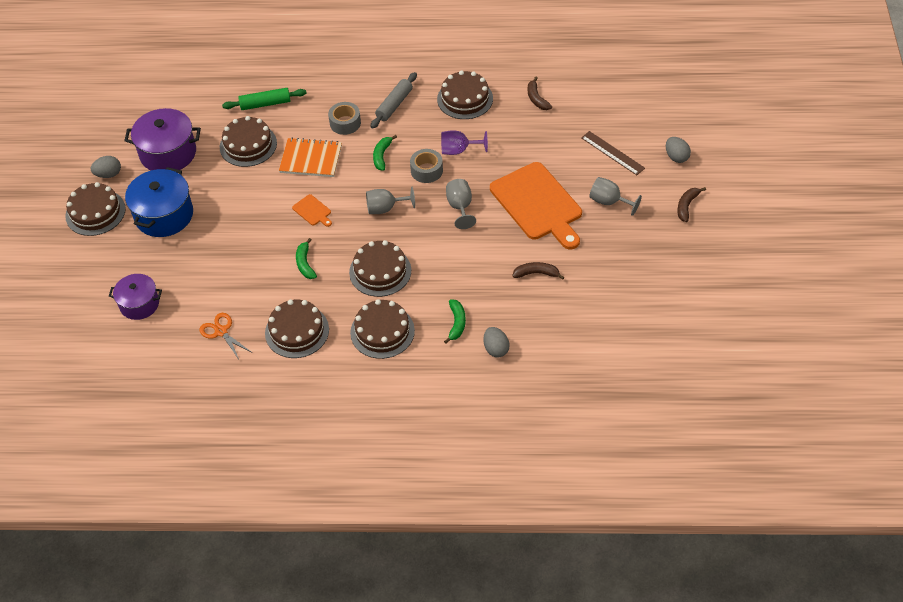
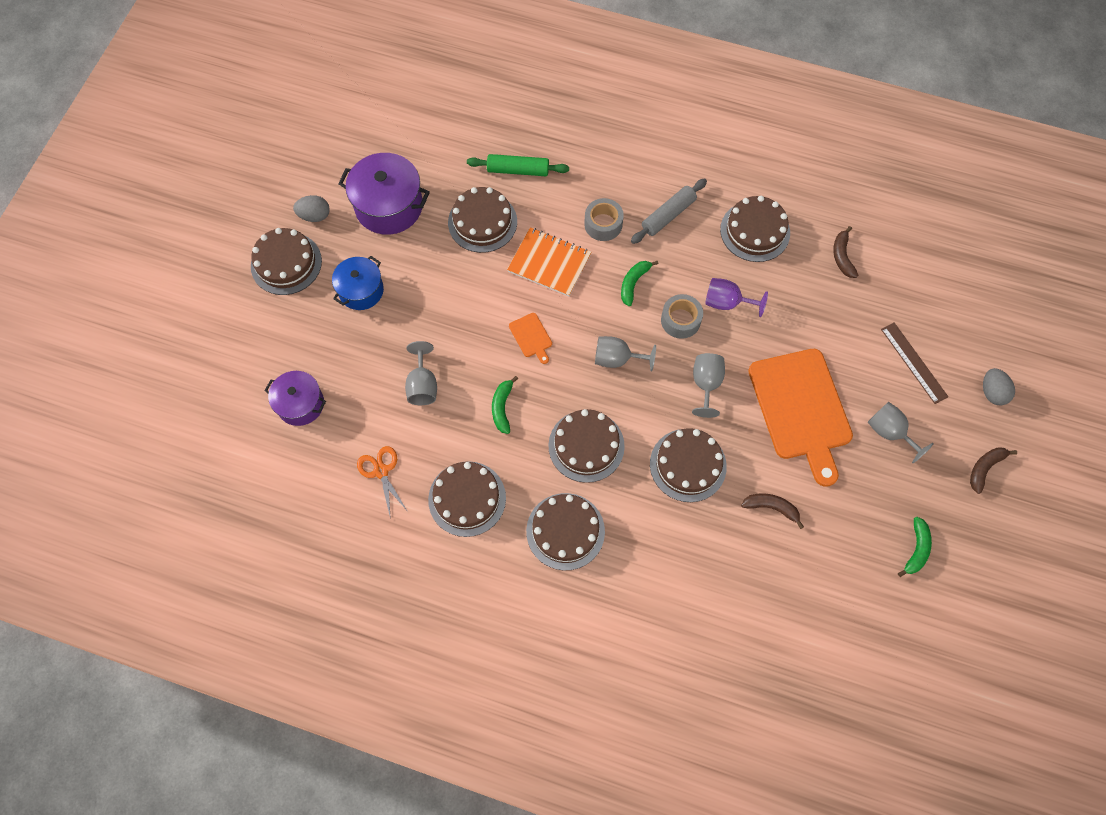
camera: 15 degrees right, 15 degrees up
blue pot [125,167,193,237] -> blue pot [332,256,384,310], size x0.64
green banana [444,299,466,344] -> green banana moved to [898,517,932,577]
grey egg [483,327,510,358] -> none
none -> grey goblet [405,341,437,405]
none -> brown cake [650,428,727,502]

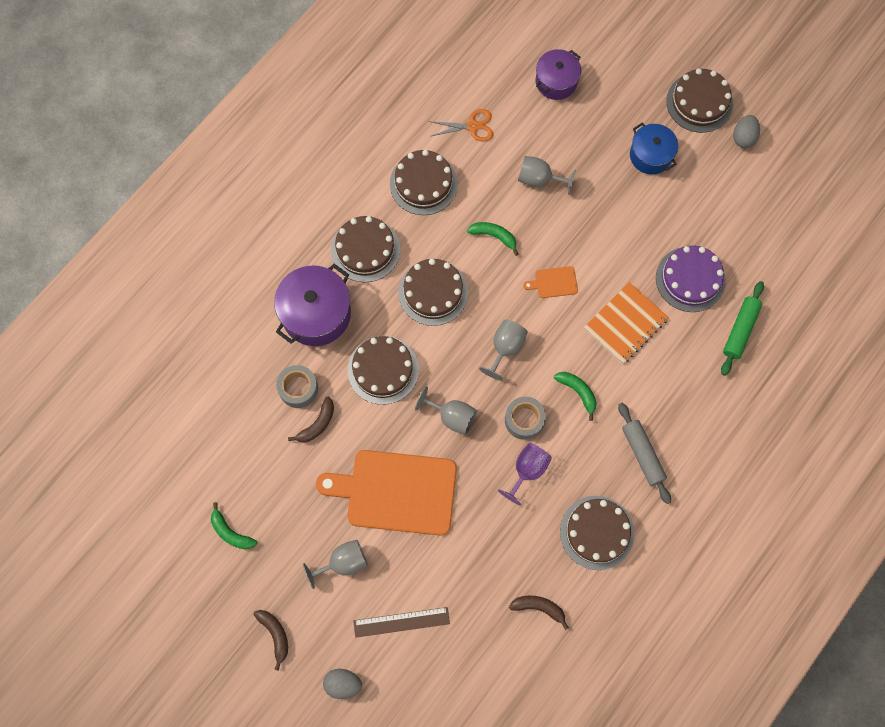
camera: 110 degrees right, 5 degrees up
purple pot [338,153,430,235] -> purple pot moved to [274,264,351,346]
brown cake [448,187,517,253] -> purple cake [656,245,726,312]
grey tape [584,198,624,241] -> grey tape moved to [276,365,318,408]

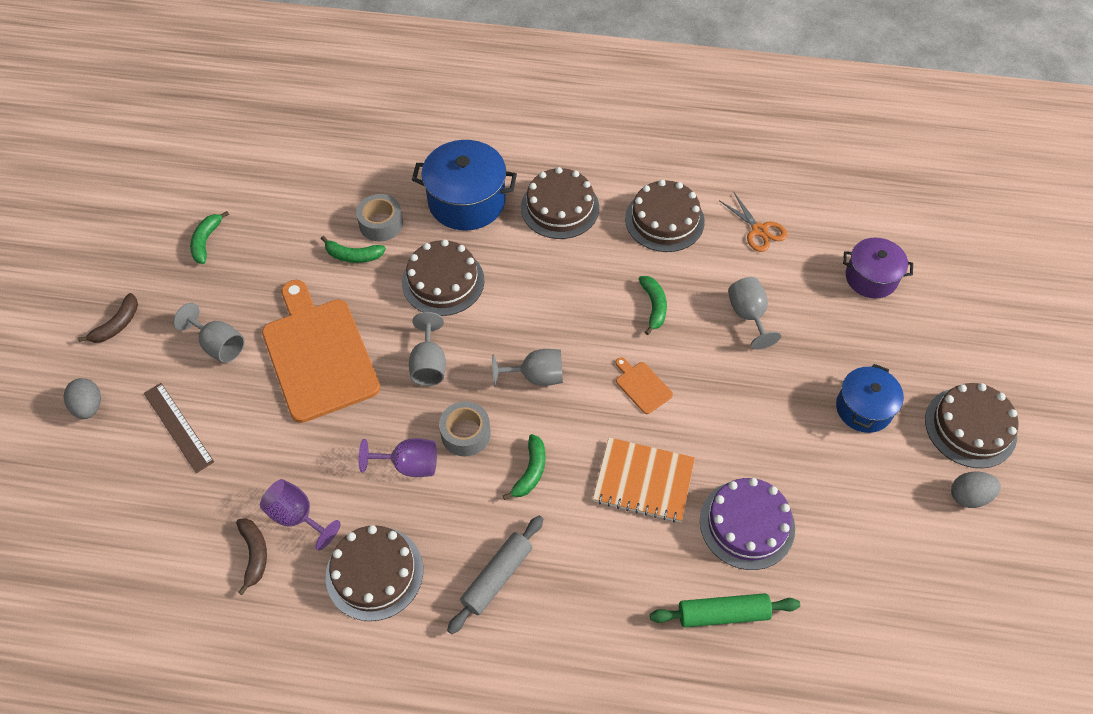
camera: 60 degrees right, 15 degrees down
purple pot [274,264,351,346] -> blue pot [412,140,517,231]
brown banana [288,397,334,443] -> green banana [321,236,386,263]
brown cake [398,259,468,326] -> none
none -> purple goblet [260,479,341,550]

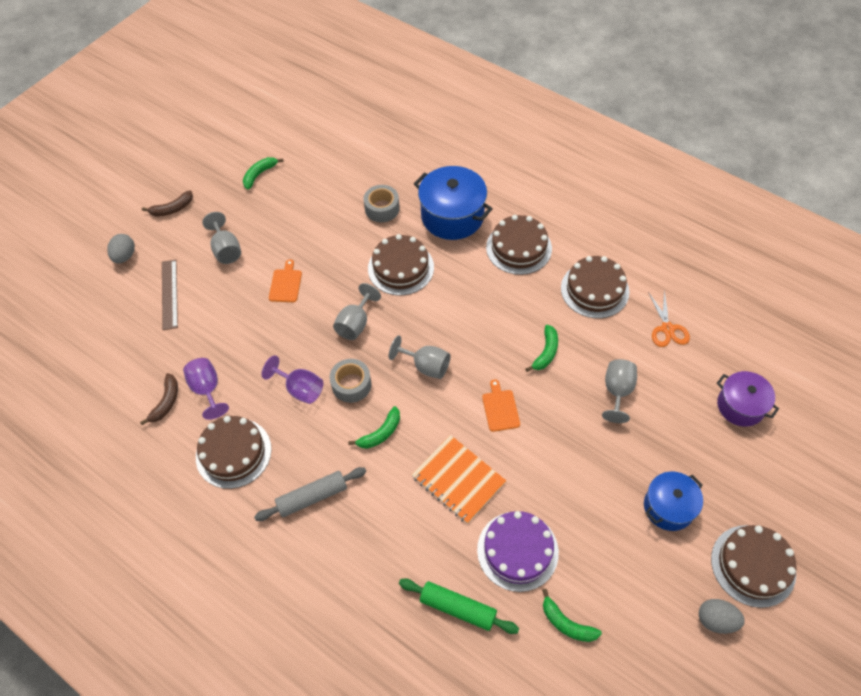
camera: 30 degrees right, 0 degrees up
orange cutting board [262,280,380,423] -> orange cutting board [269,259,302,302], size x0.40
green banana [321,236,386,263] -> green banana moved to [542,589,602,642]

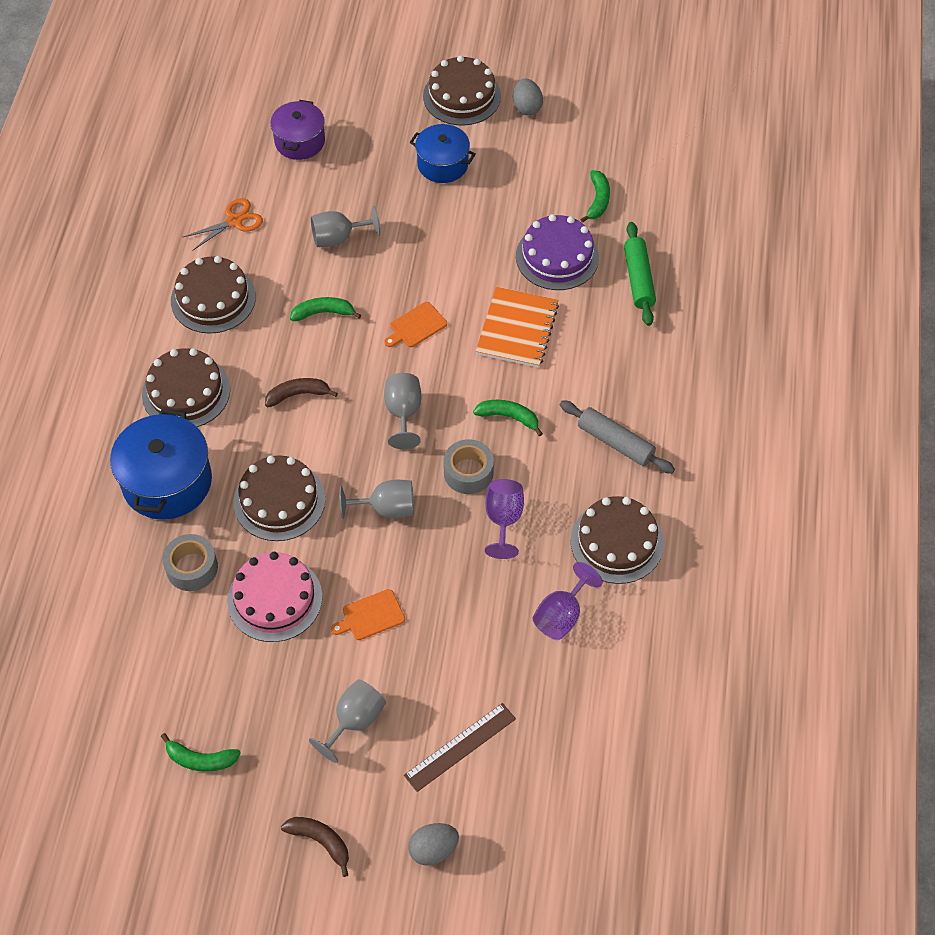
camera: 120 degrees left, 0 degrees up
brown banana [140,373,178,425] -> brown banana moved to [265,378,338,407]
none -> pink cake [227,552,322,642]

